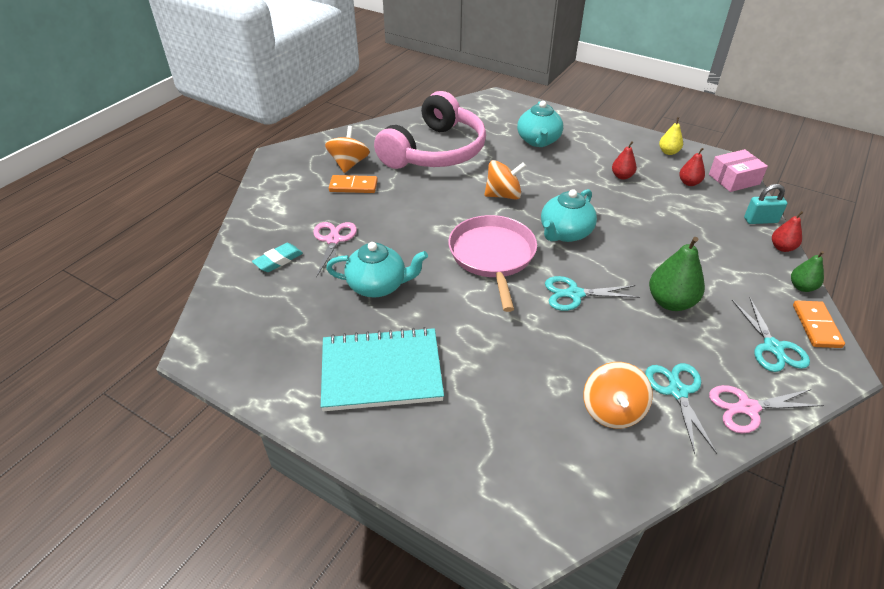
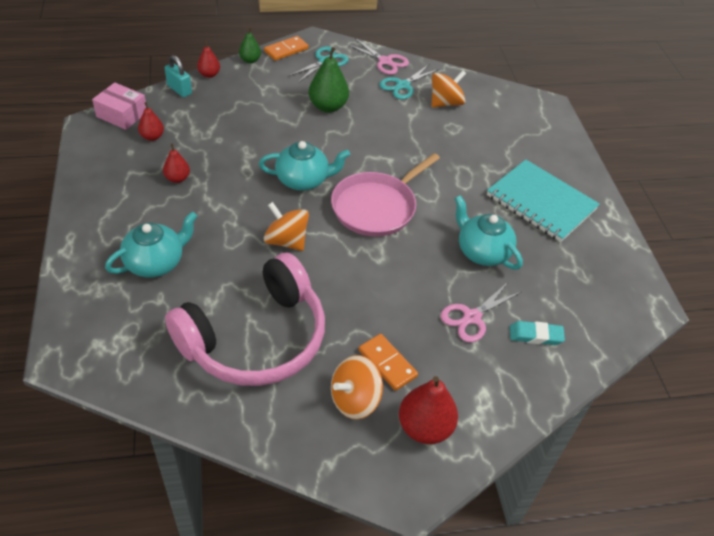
camera: 135 degrees left, 5 degrees up
pink headphones [374,91,486,169] -> pink headphones turned 150 degrees clockwise [165,253,325,386]
turquoise scissors [545,276,640,311] -> none
yellow pear [659,117,683,155] -> none
none -> red pear [399,376,458,444]

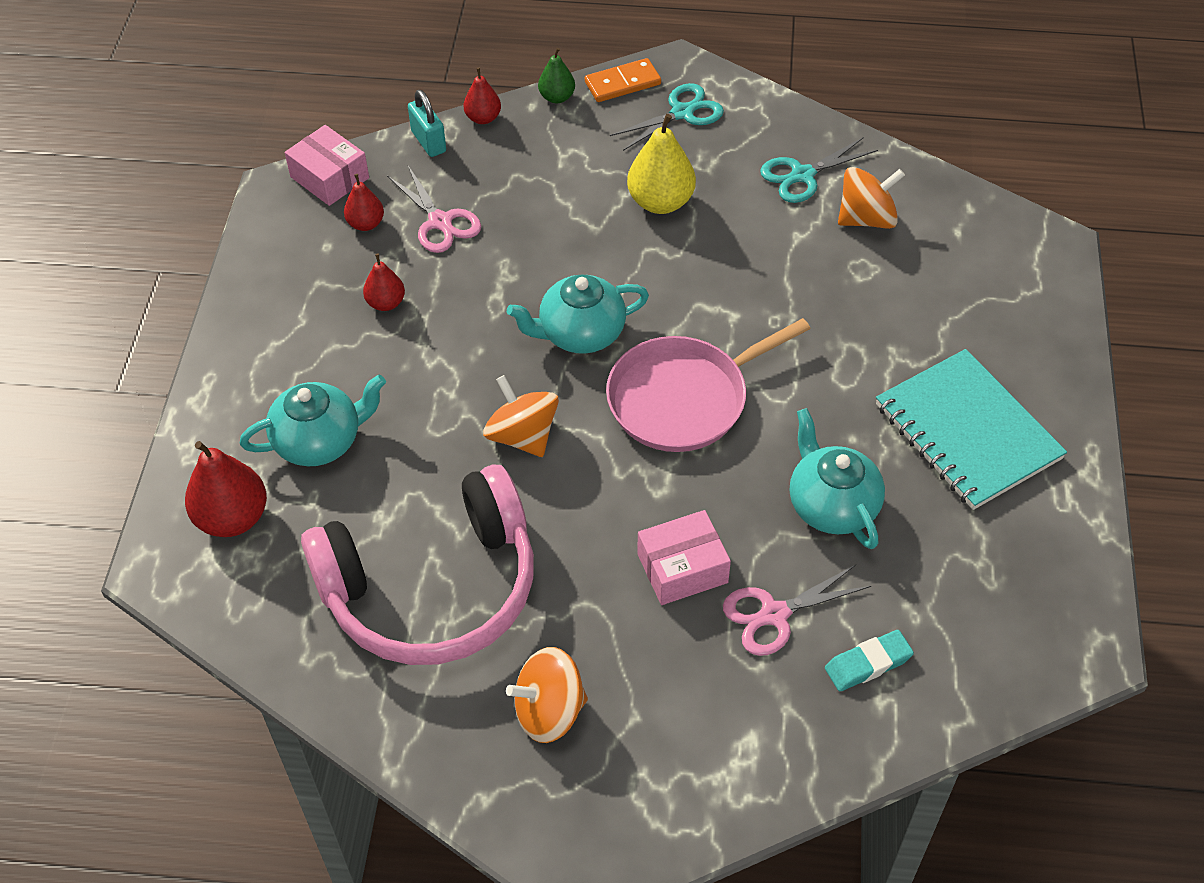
camera: 20 degrees right, 5 degrees up
turquoise teapot [259,141,350,191] -> turquoise teapot turned 150 degrees clockwise [507,274,649,353]
green pear [308,47,349,113] -> yellow pear [627,114,696,214]
pink scissors [347,38,409,75] -> pink scissors moved to [387,166,481,253]
orange domino [359,334,418,391] -> none
red pear [399,376,458,444] -> red pear moved to [185,441,267,537]
turquoise eraser [510,321,565,345] -> turquoise eraser turned 45 degrees counterclockwise [825,630,914,691]
none -> pink box [637,510,731,605]

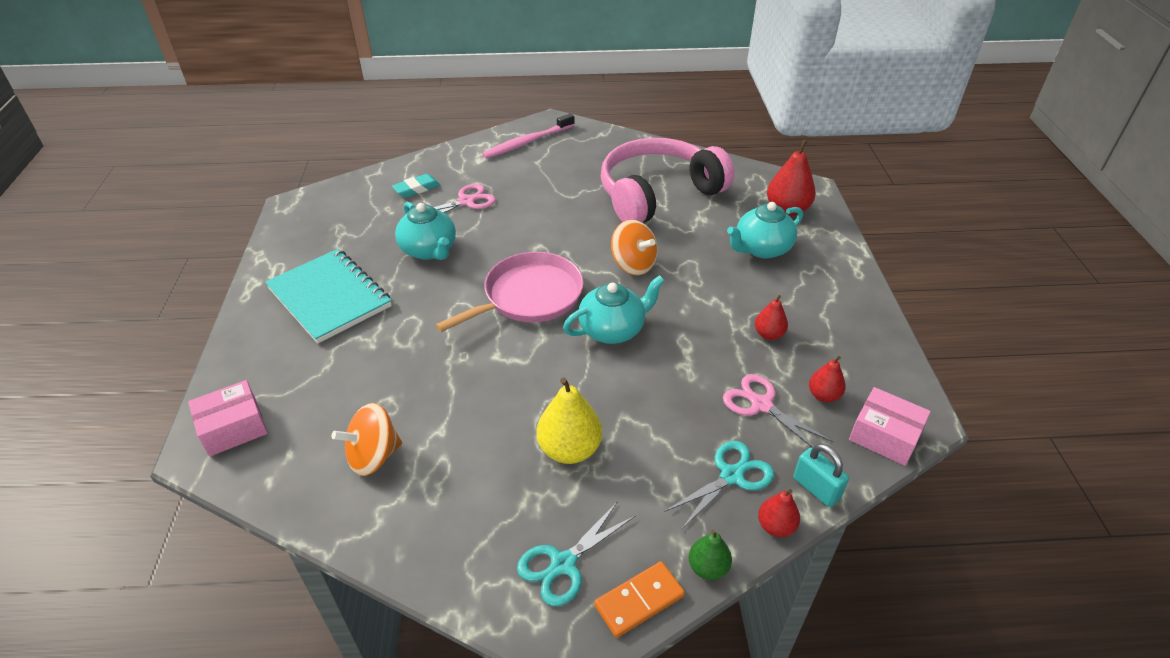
camera: 170 degrees right, 10 degrees down
orange spinning top [506,647,588,743] -> none
pink box [637,510,731,605] -> pink box moved to [188,380,268,457]
turquoise scissors [760,137,878,203] -> turquoise scissors moved to [664,441,774,529]
none -> pink toothbrush [482,113,575,159]

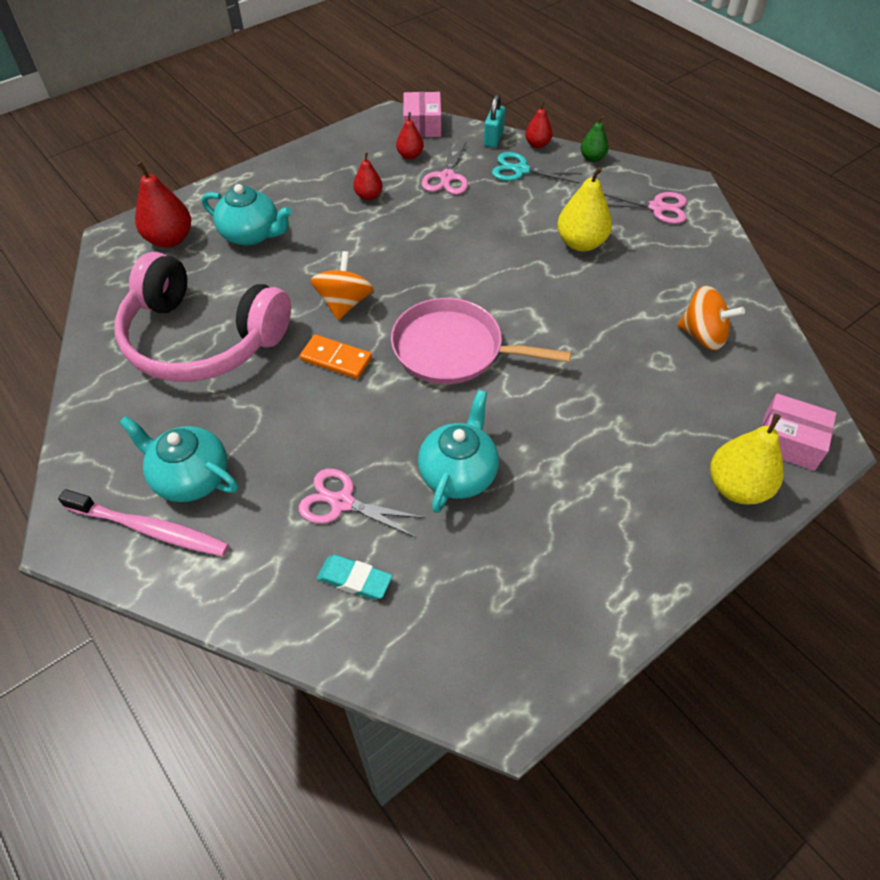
camera: 125 degrees left, 10 degrees up
turquoise notebook [265,249,392,344] -> none
turquoise scissors [517,501,635,607] -> pink scissors [603,192,687,224]
turquoise teapot [563,275,665,344] -> turquoise teapot moved to [119,416,238,502]
orange domino [594,561,685,638] -> orange domino moved to [300,334,372,379]
none -> yellow pear [710,414,784,505]

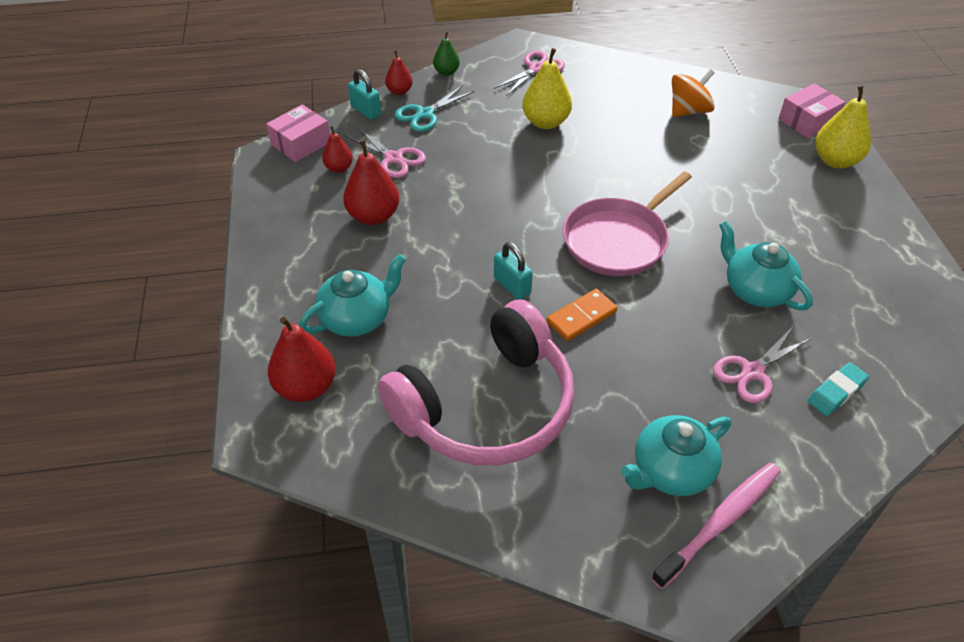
camera: 60 degrees left, 5 degrees down
orange spinning top [311,251,374,320] -> turquoise padlock [494,242,533,300]
red pear [353,153,382,200] -> red pear [343,140,399,225], size x1.73
pink box [403,92,441,137] -> pink box turned 75 degrees counterclockwise [266,104,330,162]

